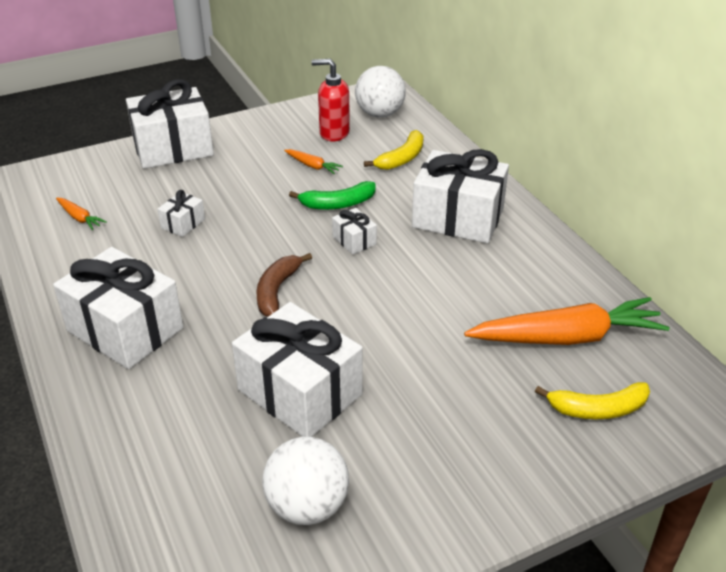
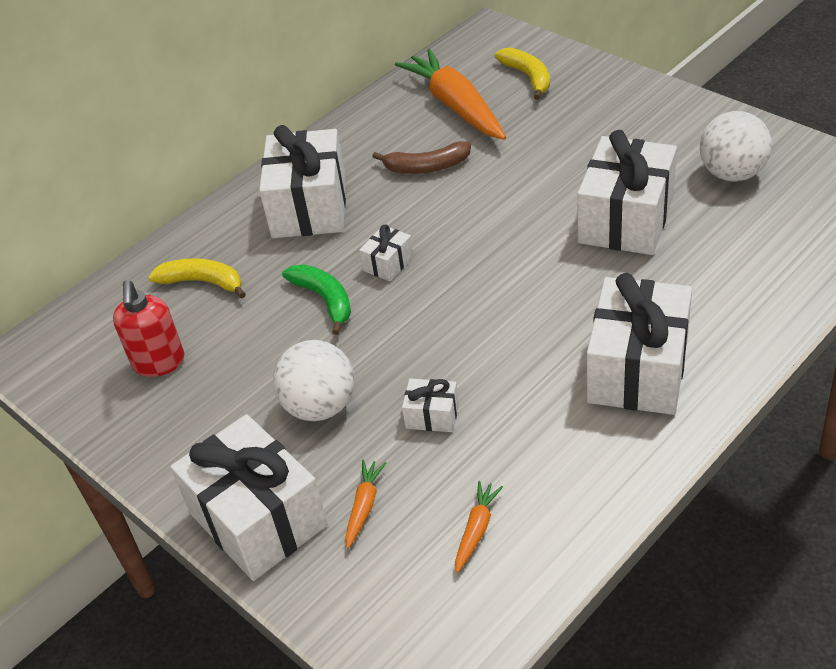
camera: 105 degrees left, 5 degrees up
brown banana [256,253,312,317] -> brown banana moved to [372,141,471,174]
orange carrot [284,149,343,174] -> orange carrot moved to [345,460,386,549]
white ball [355,66,406,117] -> white ball moved to [273,340,354,421]

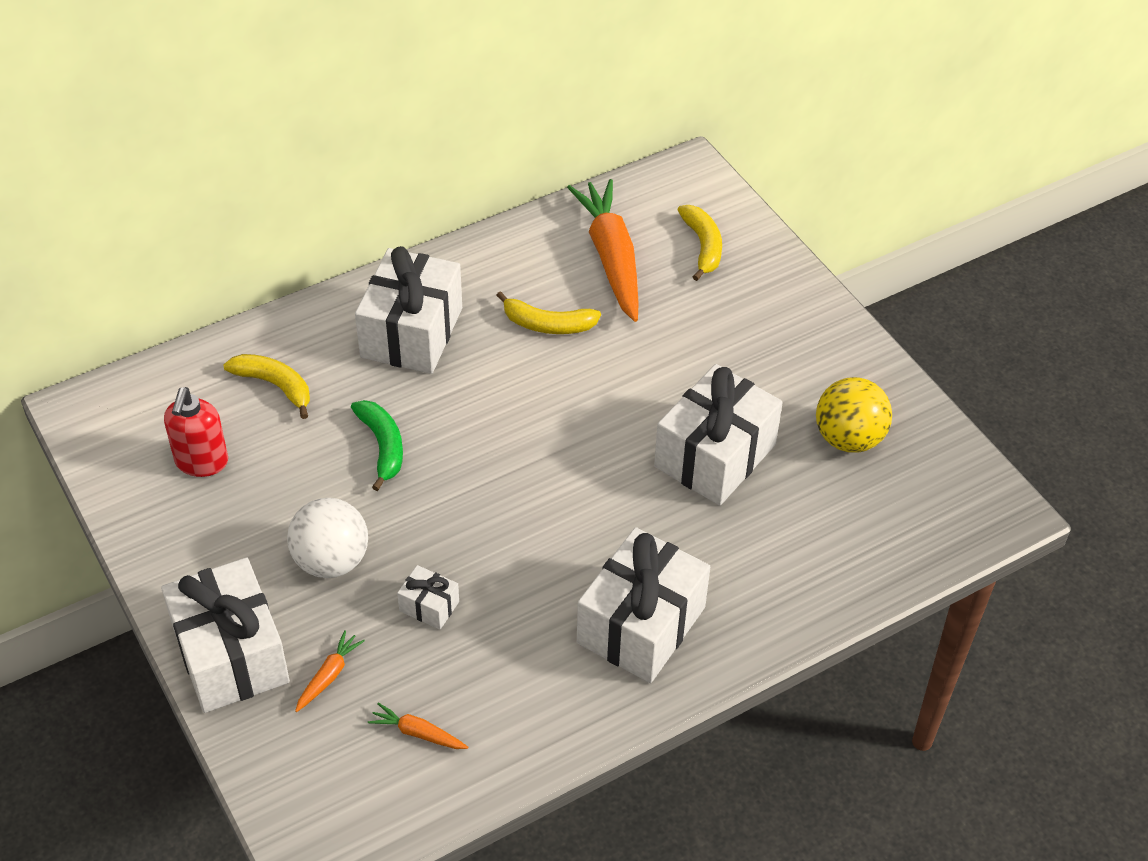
camera: 10 degrees right, 5 degrees up
white gift [359,224,414,281] -> none
brown banana [372,141,471,174] -> yellow banana [496,291,601,334]
orange carrot [455,481,503,573] -> orange carrot turned 105 degrees counterclockwise [368,703,468,749]
white ball [700,111,772,182] -> yellow ball [816,377,892,453]

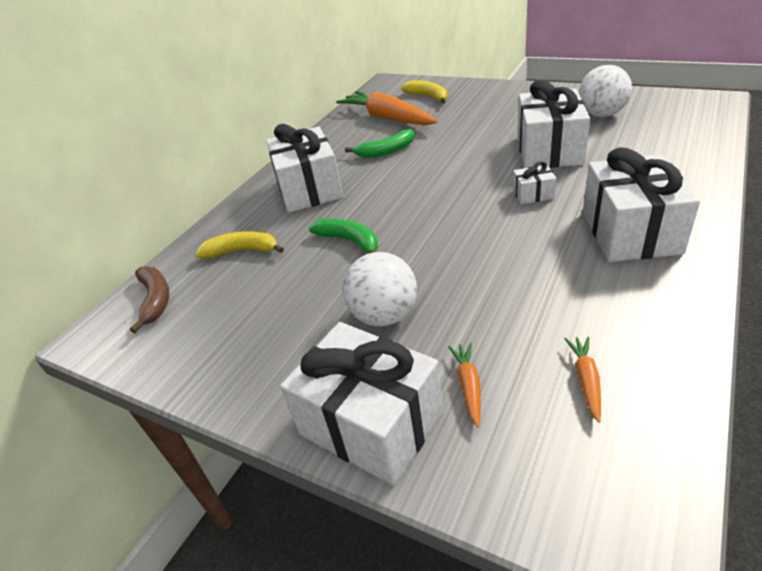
camera: 25 degrees left, 10 degrees down
red soap dispenser [164,387,228,477] -> none
orange carrot [368,703,468,749] -> orange carrot turned 105 degrees clockwise [564,337,601,423]
white gift [397,565,459,630] -> white gift moved to [513,161,557,204]
yellow banana [496,291,601,334] -> green banana [345,129,415,158]
yellow ball [816,377,892,453] -> white ball [579,65,632,117]
none -> brown banana [130,267,169,333]

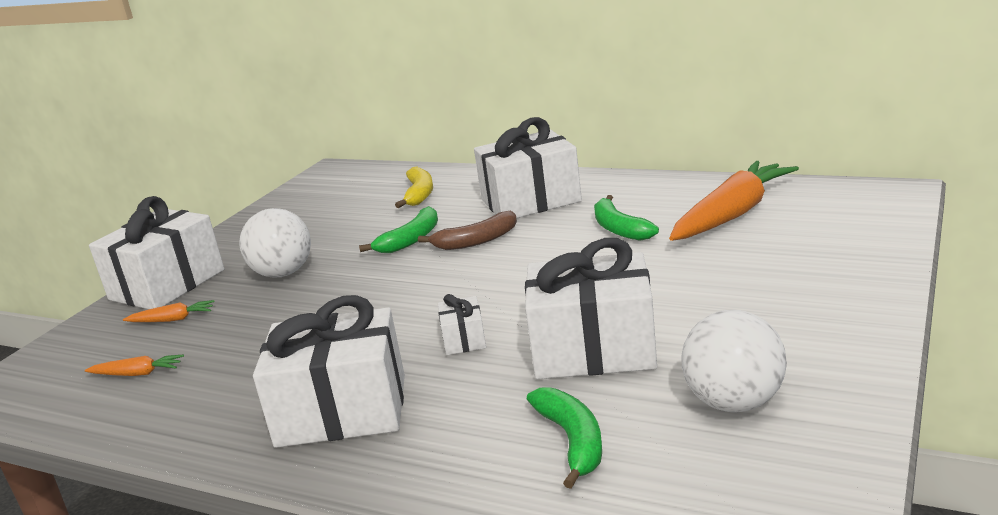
camera: 85 degrees right, 15 degrees down
brown banana [130,267,169,333] -> brown banana moved to [418,211,517,250]
yellow banana [401,80,447,104] -> none
none -> green banana [527,387,602,489]

